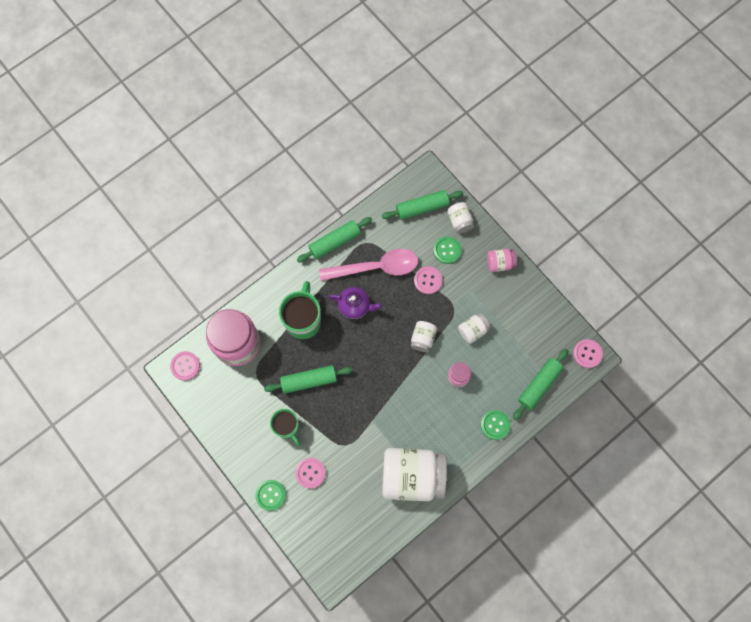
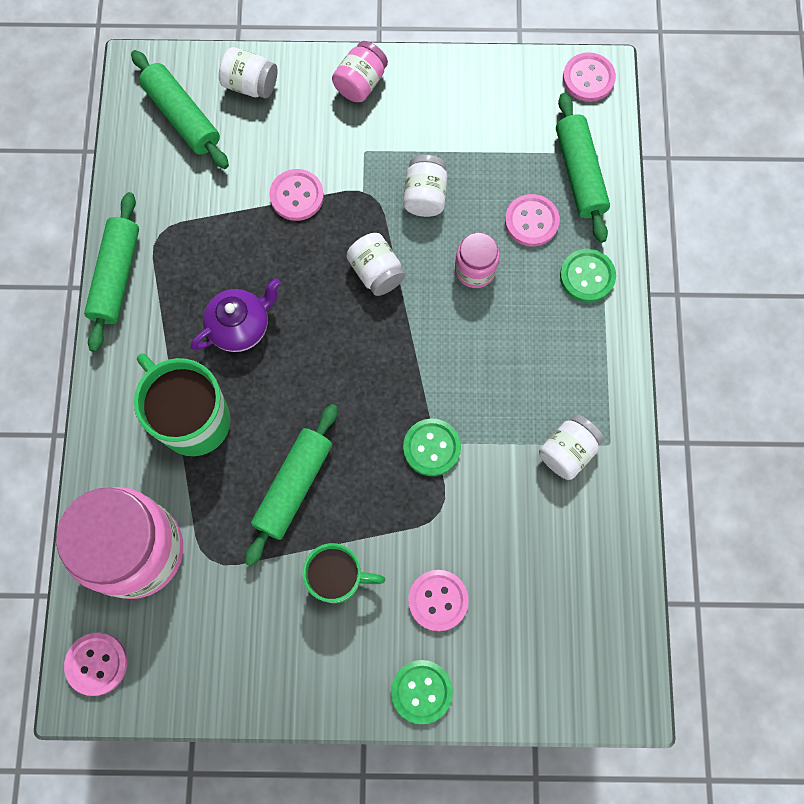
camera: 50 degrees left, 0 degrees up
pink spoon [319,249,418,281] -> none
green rolling pin [382,190,463,220] -> green rolling pin turned 60 degrees counterclockwise [131,50,229,169]
white jar [382,448,447,501] -> white jar [539,414,604,480], size x0.46
green button [433,236,461,264] -> green button moved to [403,419,461,476]
none -> pink button [505,194,560,247]

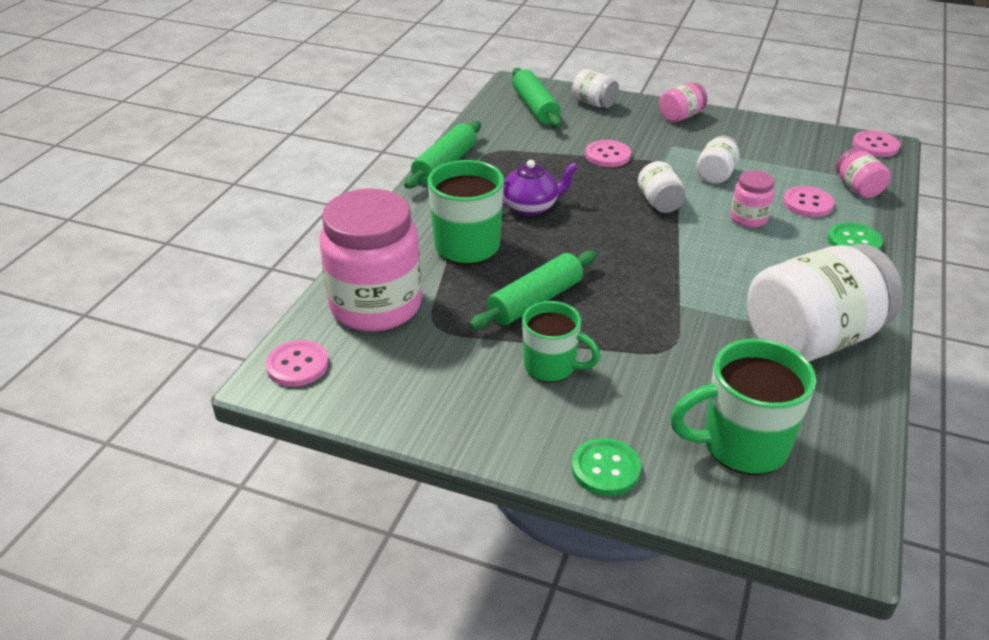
camera: 20 degrees right, 35 degrees down
green button [403,419,461,476] -> none
pink button [408,570,469,631] -> none
white jar [539,414,604,480] -> white jar [747,244,903,361], size x2.17
green rolling pin [556,93,610,243] -> pink jar [836,148,891,198]
none -> green mug [670,339,816,475]

